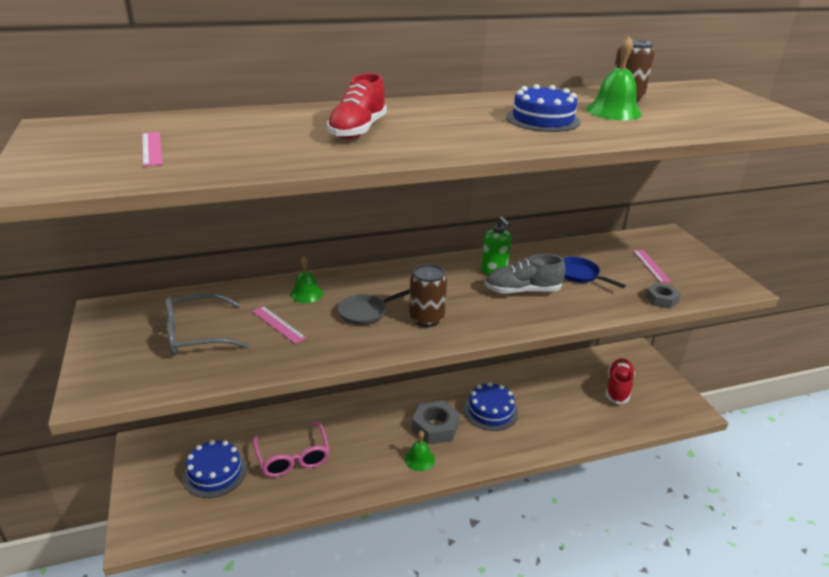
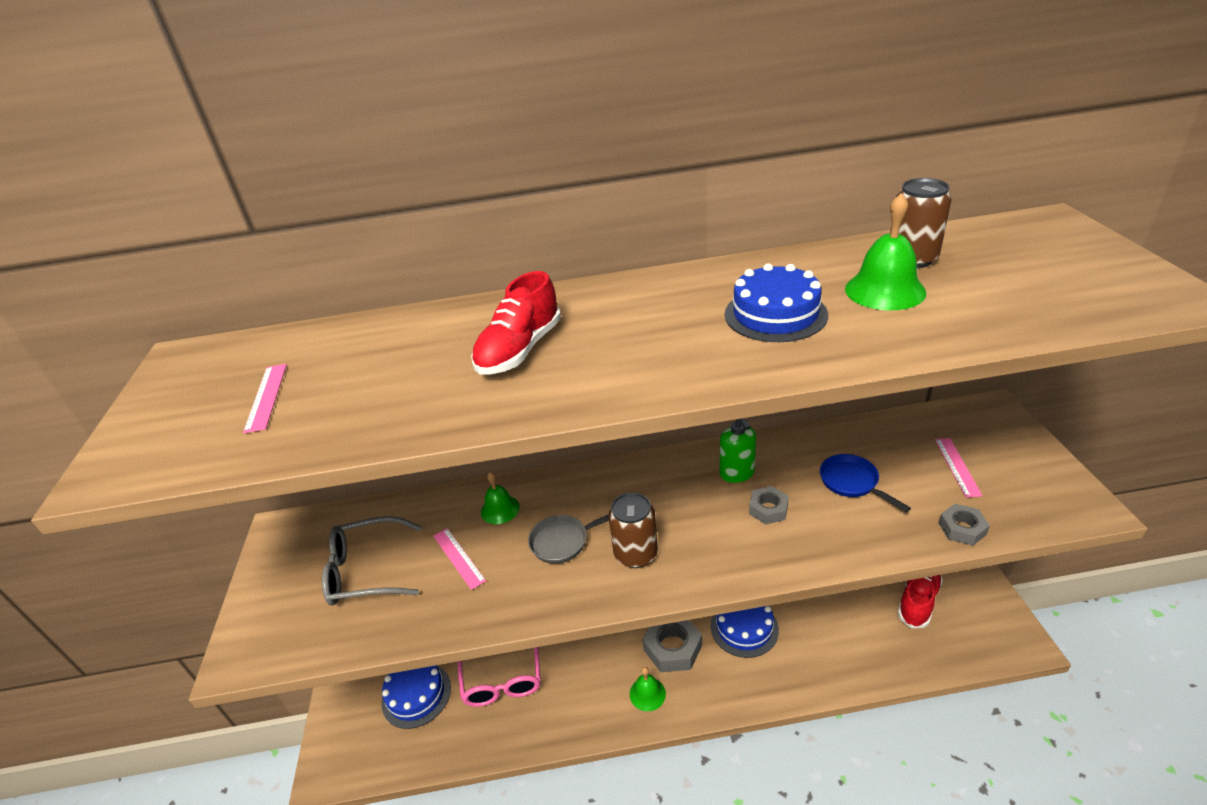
camera: 15 degrees right, 5 degrees up
grey shoe [484,254,566,294] -> grey nut [749,486,789,525]

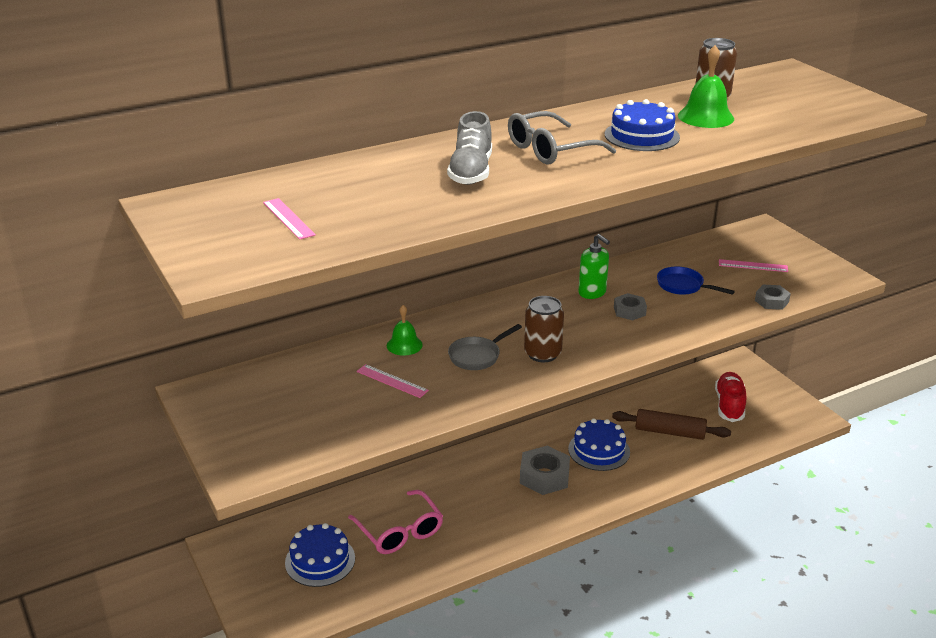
camera: 25 degrees left, 5 degrees down
grey glasses [322,516,422,606] -> grey glasses moved to [508,111,616,165]
red shoe [471,271,561,375] -> grey shoe [447,111,492,185]
green bell [630,667,666,711] -> none
pink ruler [935,438,983,497] -> pink ruler turned 60 degrees counterclockwise [719,259,788,272]
none -> brown rolling pin [612,409,731,440]

